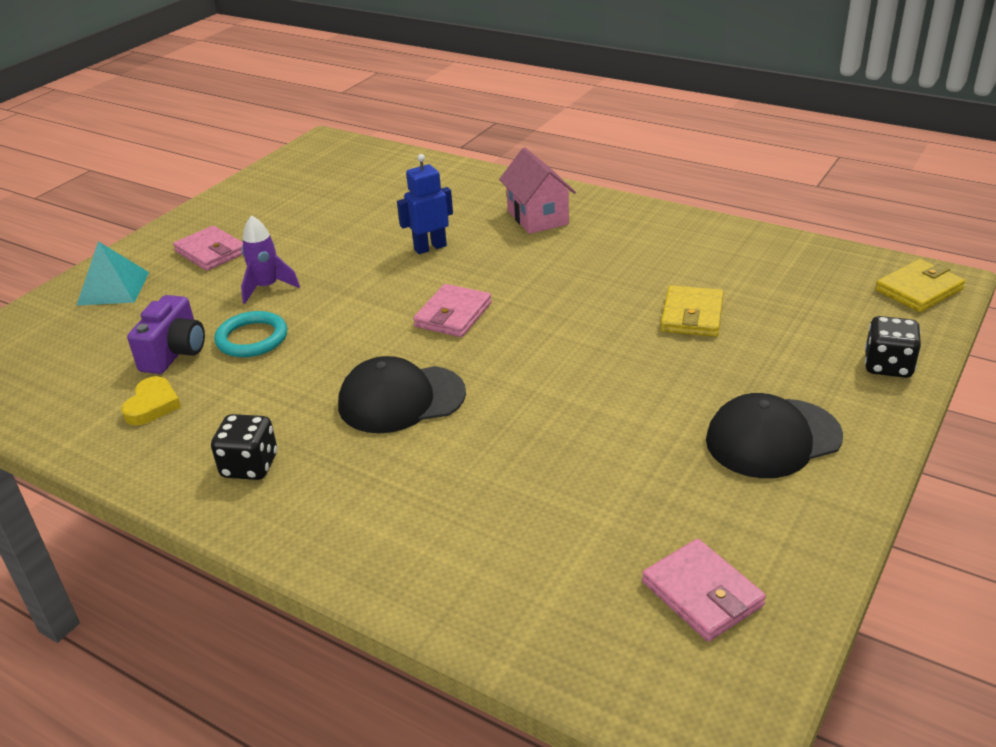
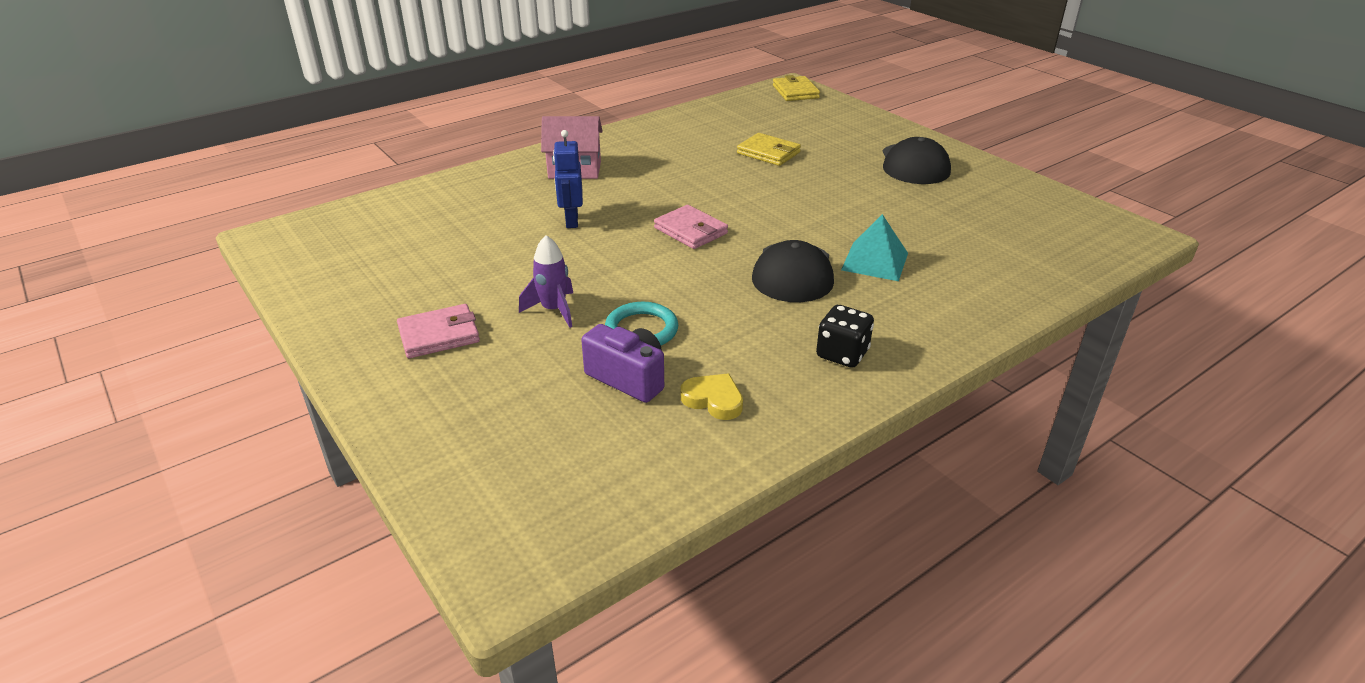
camera: 70 degrees left, 0 degrees up
turquoise pyramid [76,241,149,306] -> turquoise pyramid moved to [841,214,908,281]
pink wallet [642,539,766,642] -> none
black dice [865,316,921,378] -> none

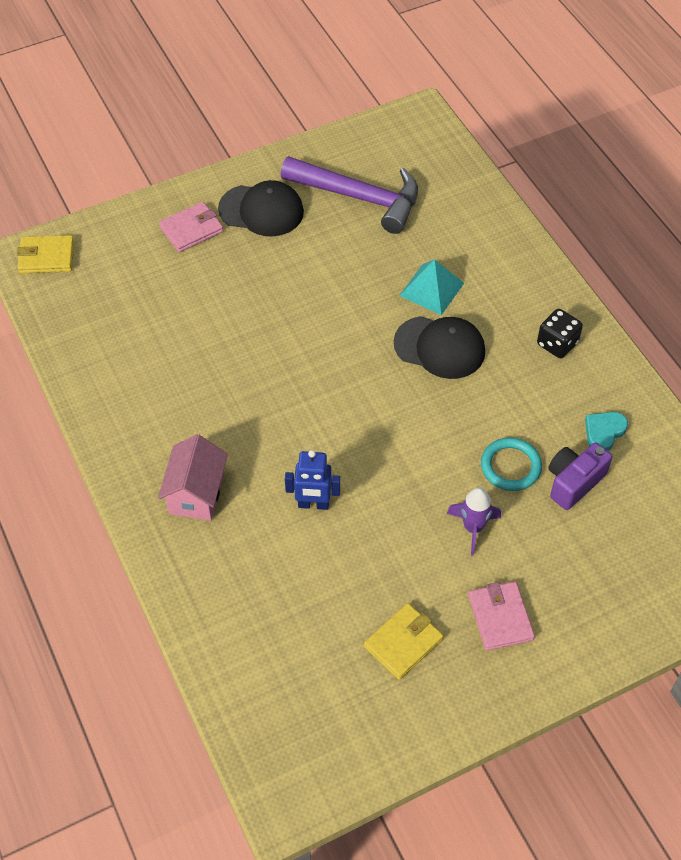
camera: 80 degrees left, 20 degrees up
pink wallet [654,205,728,249] -> pink wallet moved to [159,202,224,252]
yellow heart [681,374,743,420] -> turquoise heart [585,412,628,451]
yellow wallet [737,133,801,166] -> yellow wallet moved to [364,603,444,680]
none -> purple hammer [281,156,418,234]

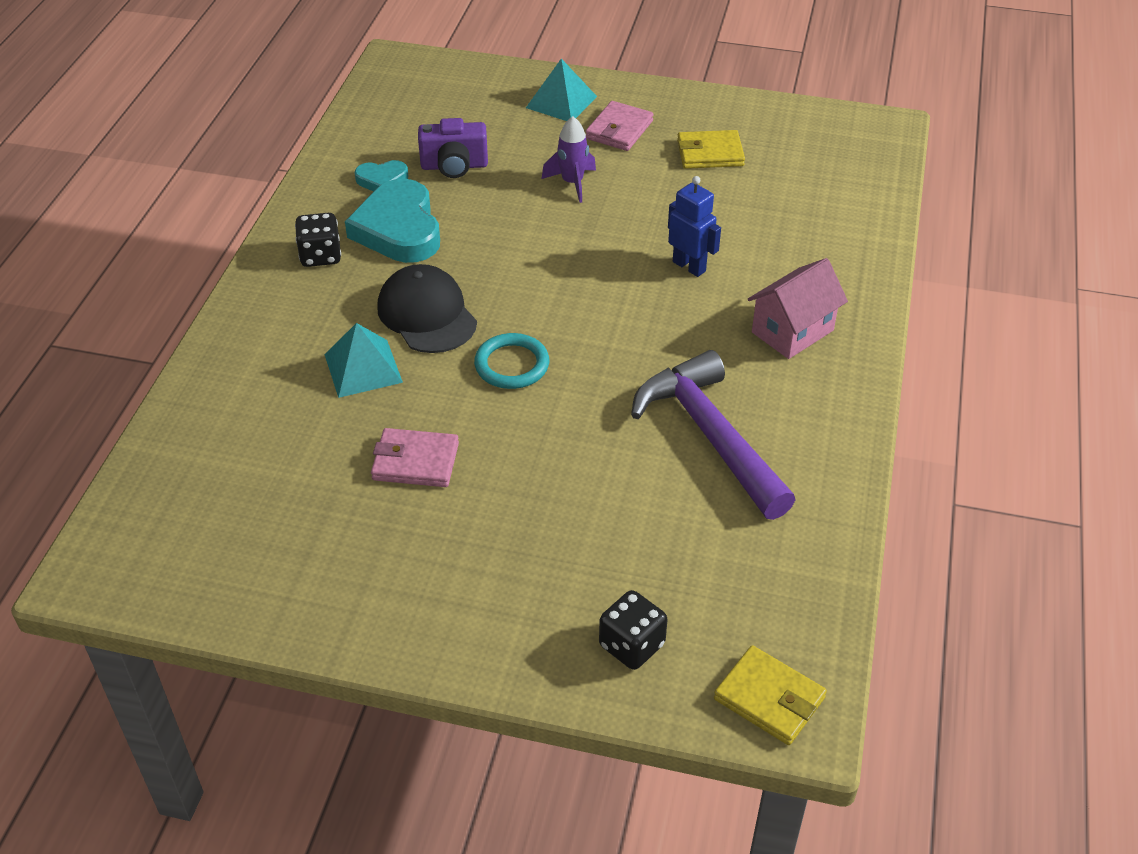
camera: 140 degrees left, 10 degrees down
pink wallet [159,202,224,252] -> pink wallet moved to [371,428,459,487]
black cap [218,180,304,237] -> none
purple hammer [281,156,418,234] -> purple hammer moved to [631,350,795,520]
turquoise ring [481,437,542,491] -> turquoise ring moved to [474,333,549,389]
none -> turquoise heart [345,179,440,263]
none -> turquoise pyramid [526,59,597,121]
none -> black dice [599,590,667,670]

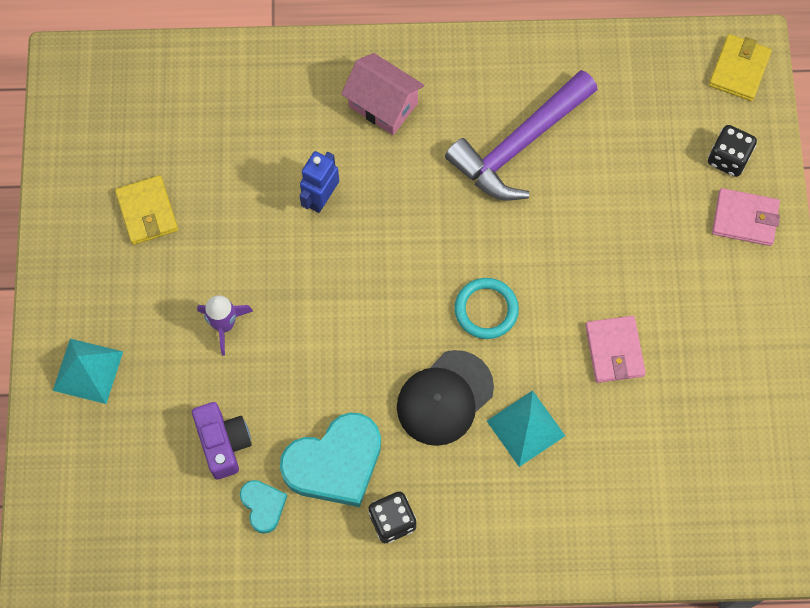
camera: 105 degrees left, 25 degrees up
pink wallet [585,101,654,151] -> pink wallet moved to [712,188,780,246]

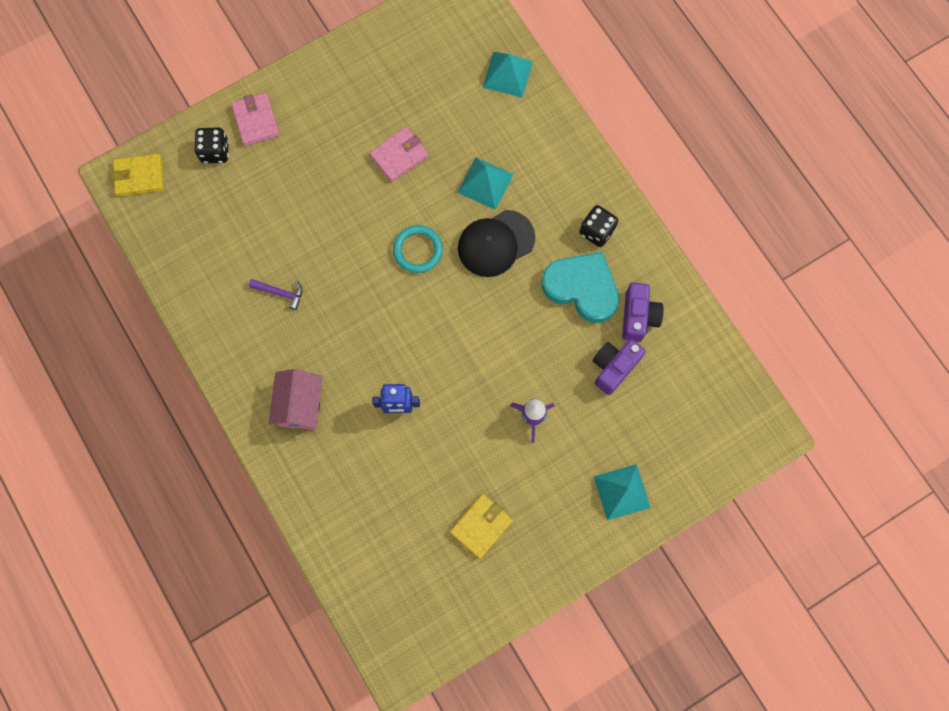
camera: 120 degrees left, 5 degrees up
turquoise heart [240,480,287,534] -> purple camera [622,282,663,342]
black cap [397,350,494,446] -> black cap turned 135 degrees clockwise [458,210,535,277]
purple hammer [445,70,598,201] -> purple hammer [249,279,302,310], size x0.40
none -> turquoise pyramid [483,52,533,98]

